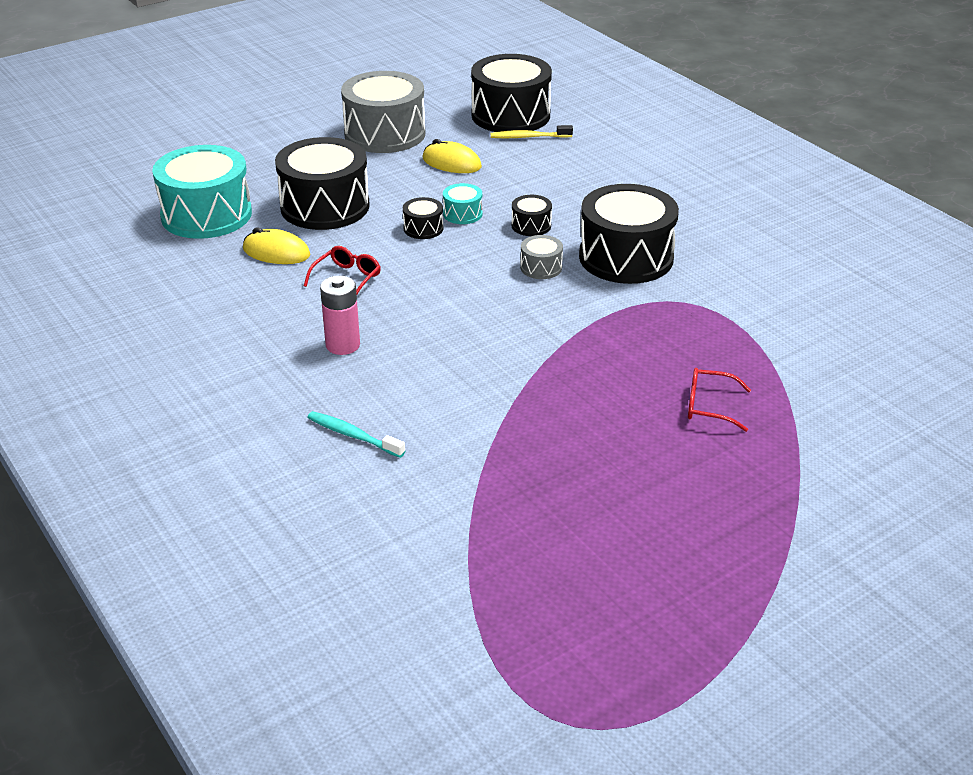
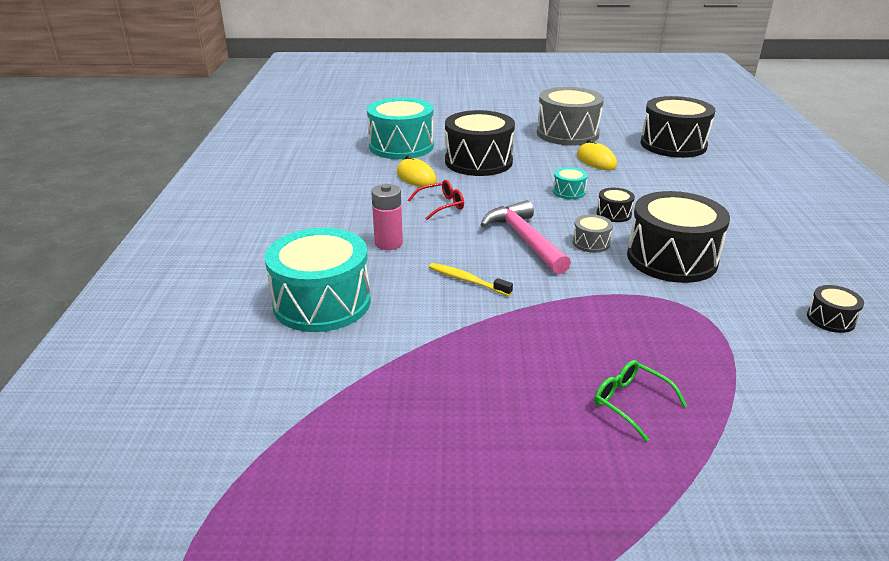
camera: 35 degrees right, 5 degrees down
turquoise toothbrush [307,411,405,458] -> turquoise drum [264,228,371,332]
black drum [403,197,444,239] -> black drum moved to [807,285,864,333]
yellow toothbrush [491,125,573,138] -> yellow toothbrush moved to [429,263,513,296]
red glasses [688,368,751,432] -> green glasses [594,360,687,442]
none -> pink hammer [480,200,571,274]

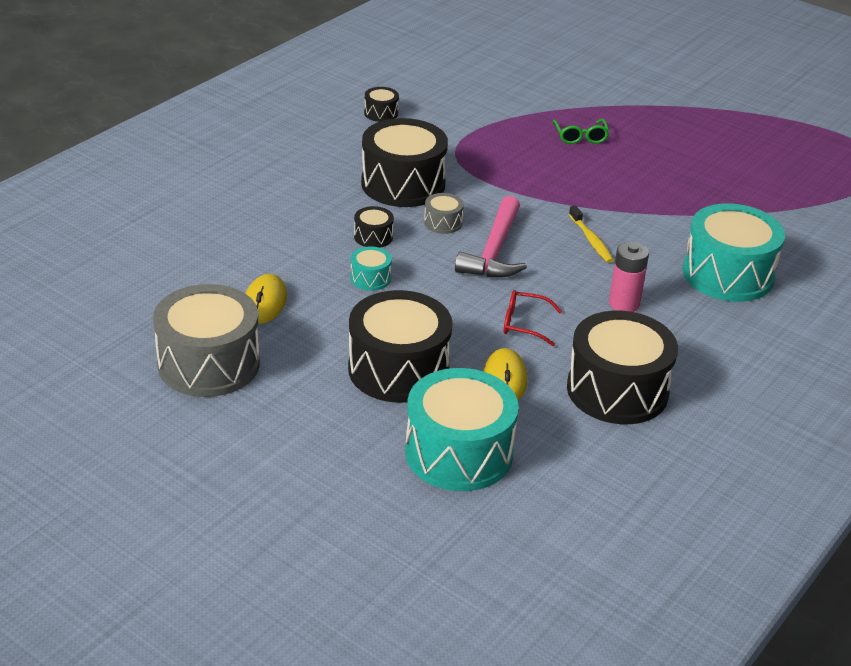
camera: 145 degrees left, 5 degrees up
black drum [641,96,715,158] -> black drum moved to [567,311,678,424]

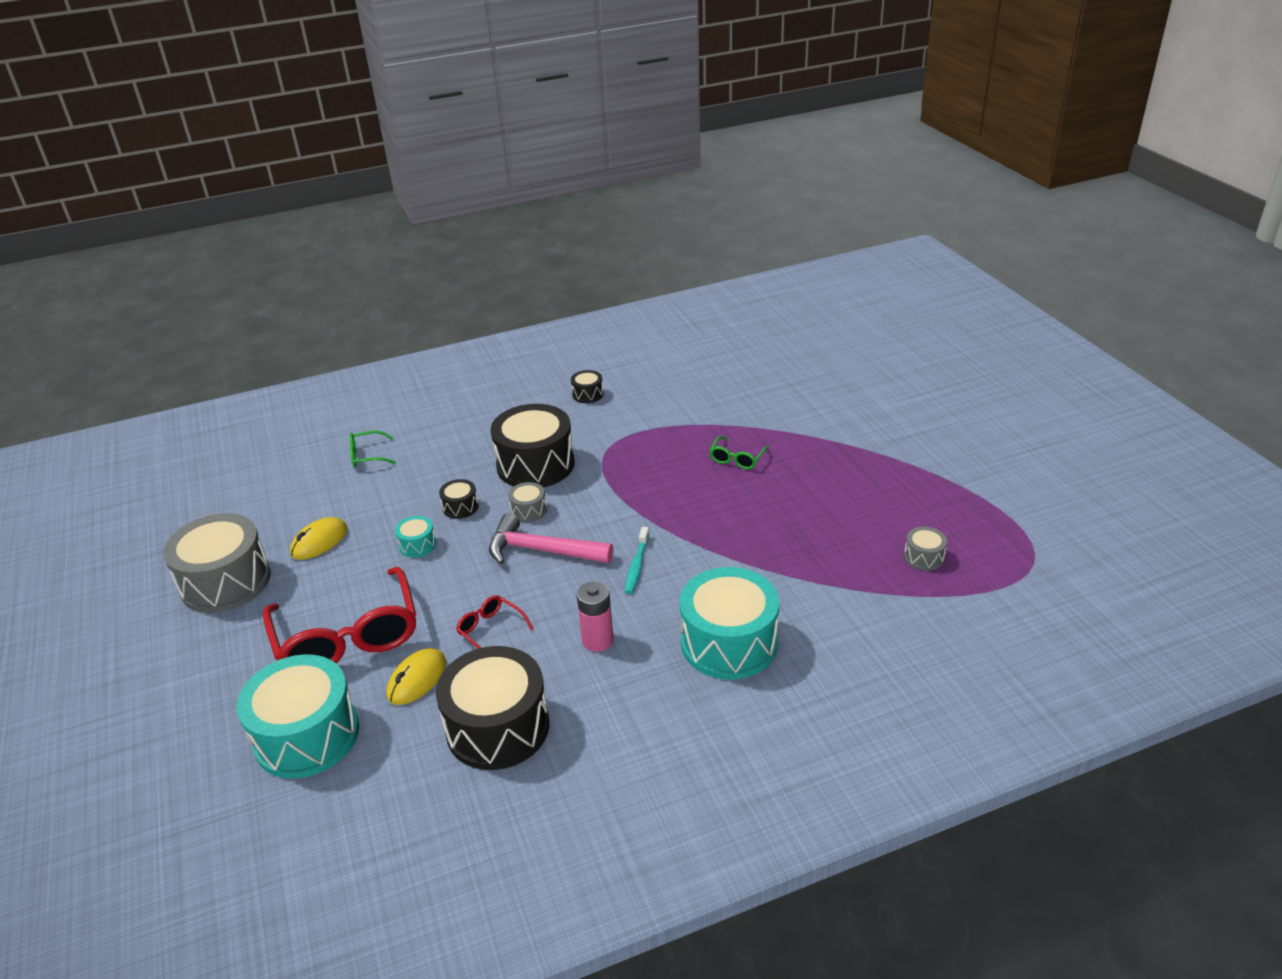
camera: 35 degrees right, 0 degrees up
black drum [348,290,453,403] -> red glasses [263,567,416,663]
pink hammer [455,196,527,278] -> pink hammer turned 60 degrees clockwise [489,513,613,564]
yellow toothbrush [569,206,614,263] -> turquoise toothbrush [625,527,649,594]
none -> green glasses [349,431,396,467]
none -> grey drum [904,527,947,571]

